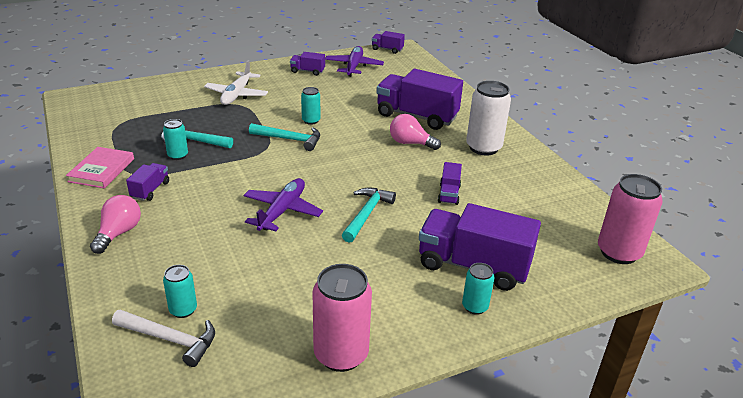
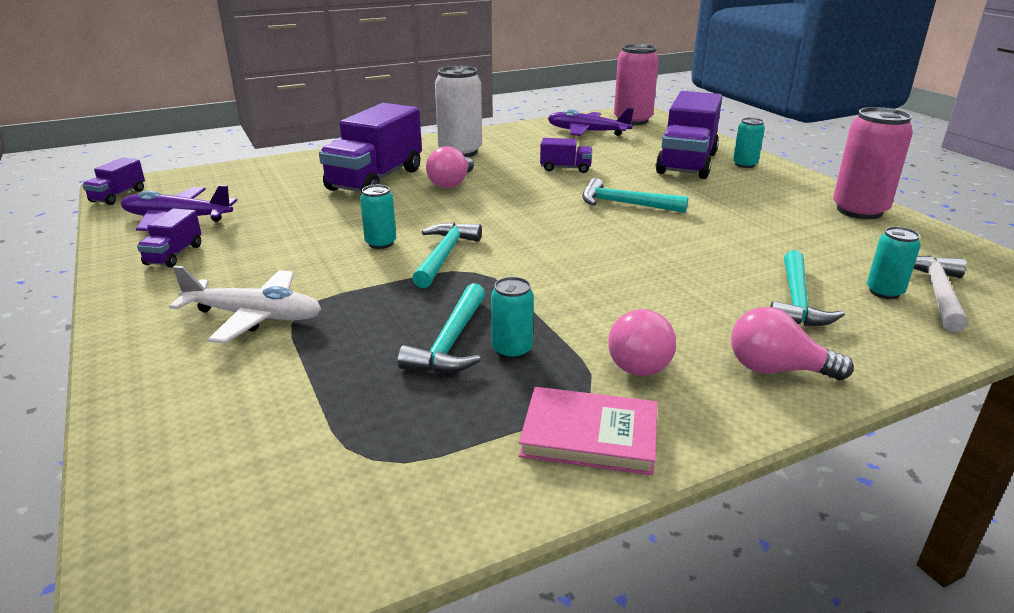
camera: 90 degrees left, 5 degrees down
purple truck [126,163,169,201] -> pink light bulb [608,309,676,376]
purple plane [244,178,323,232] -> purple plane moved to [548,108,634,136]
none -> turquoise hammer [770,250,845,326]

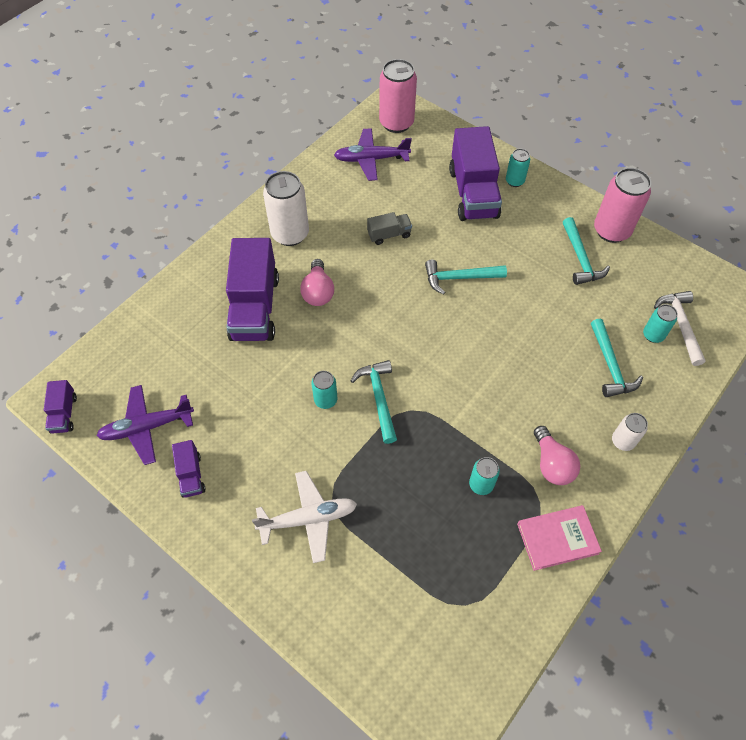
camera: 25 degrees left, 30 degrees up
turquoise hammer [397,283,485,373] -> turquoise hammer moved to [563,217,610,285]
purple truck [540,138,593,173] -> grey truck [367,212,412,245]
pink light bulb [731,307,854,380] -> white can [612,413,648,451]

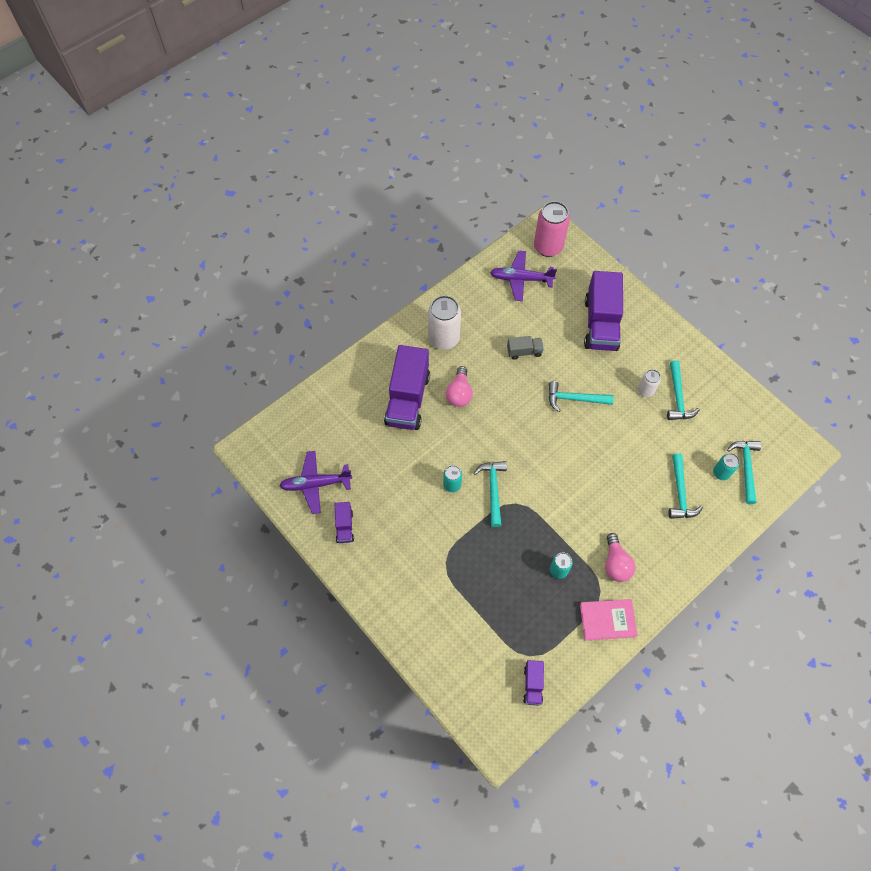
camera: 10 degrees right, 5 degrees up
purple truck [44,380,77,433] -> purple truck moved to [523,660,544,706]
white plane [252,471,357,563] -> none
turquoise can [506,149,530,187] -> none
pink can [594,168,651,243] -> none
white can [612,413,648,451] -> white can moved to [638,369,661,397]
white hammer [654,291,706,366] -> turquoise hammer [727,441,761,504]

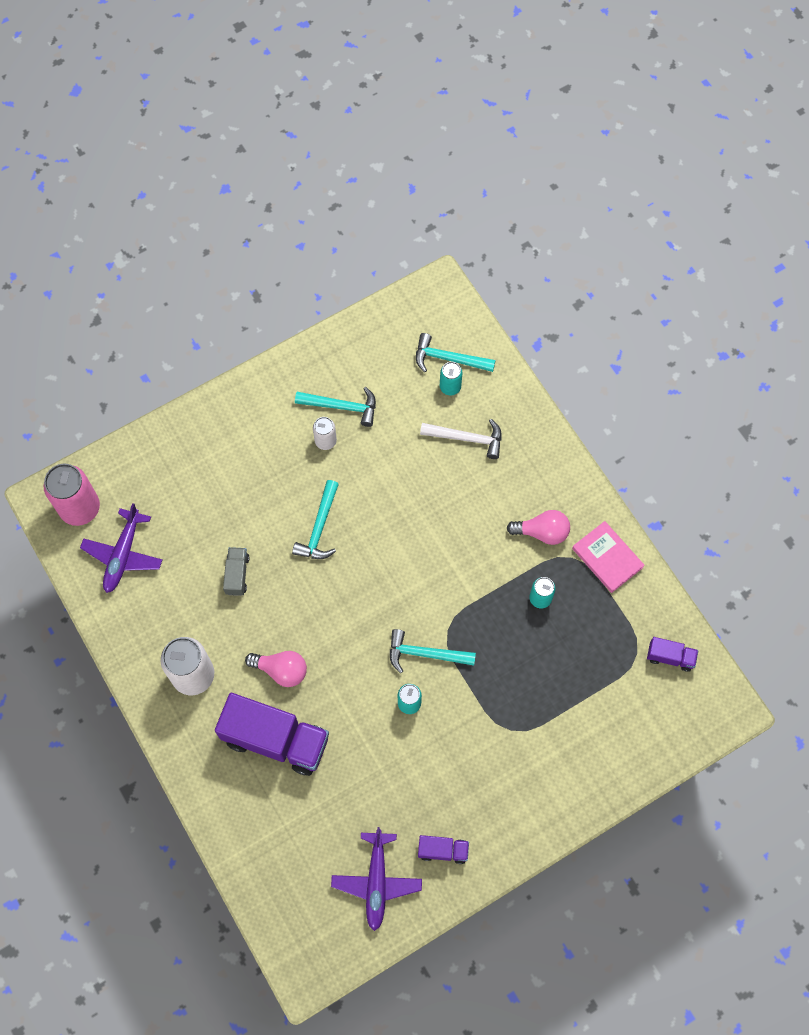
camera: 80 degrees left, 5 degrees up
pink book [580,599,638,641] -> pink book turned 45 degrees counterclockwise [572,521,645,593]
purple truck [584,271,623,351] -> none
turquoise hammer [669,453,703,519] -> white hammer [420,419,502,459]

